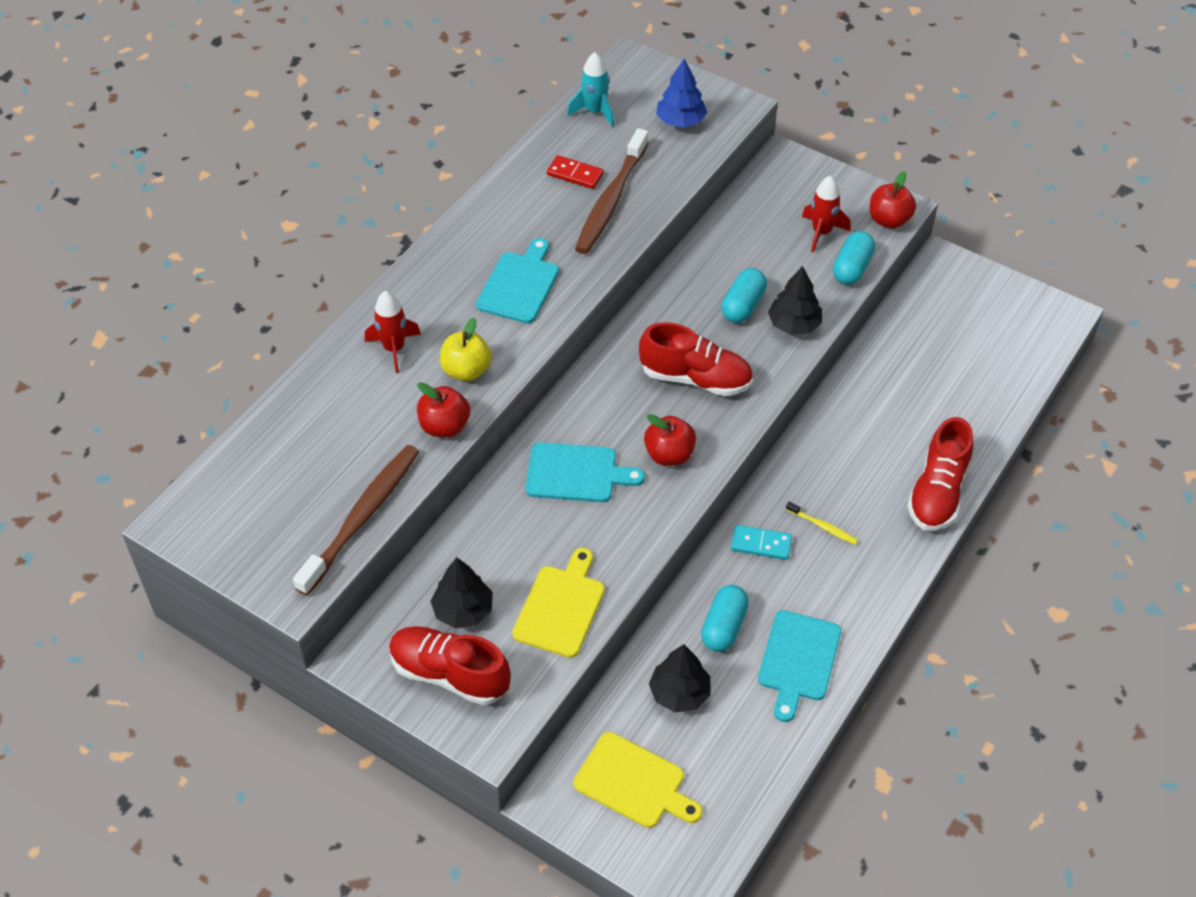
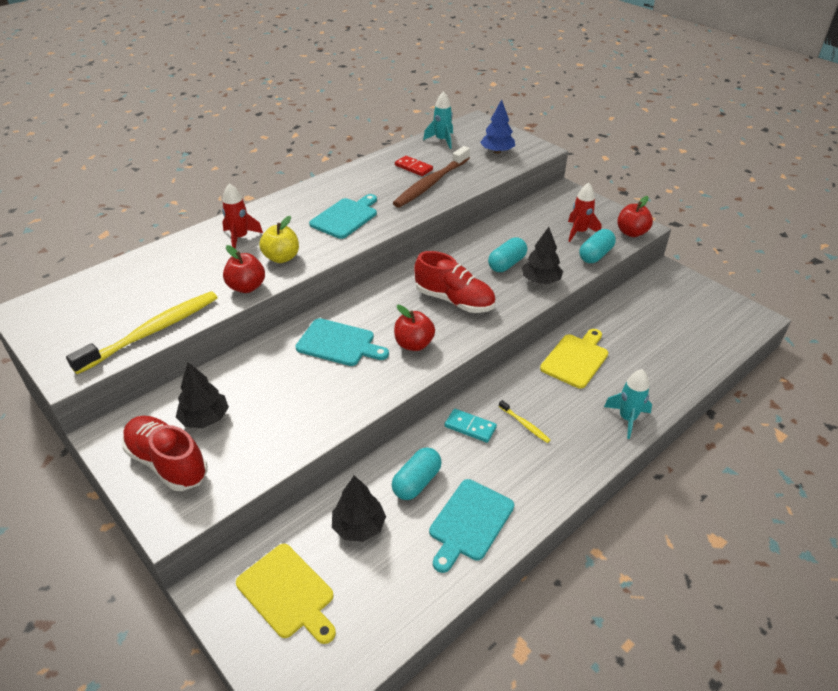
camera: 15 degrees right, 10 degrees down
brown toothbrush [293,445,419,596] -> yellow toothbrush [66,291,218,374]
yellow cutting board [512,548,605,658] -> yellow cutting board moved to [540,329,608,389]
red shoe [907,417,974,531] -> turquoise rocket [604,369,652,439]

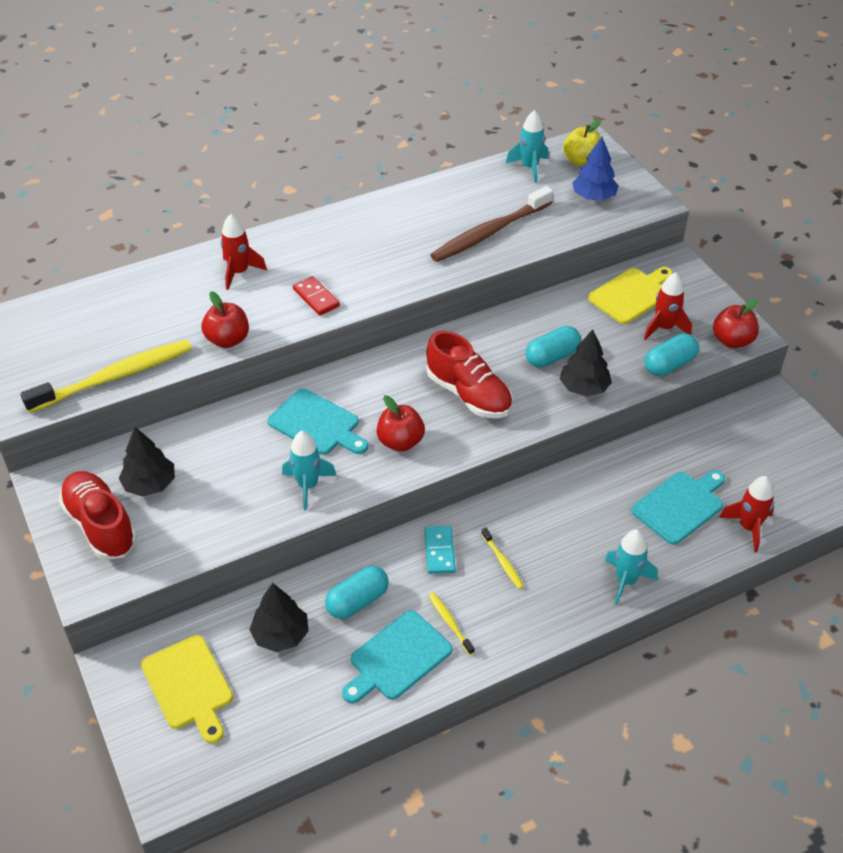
camera: 15 degrees right, 5 degrees up
yellow apple [259,216,299,263] -> yellow apple moved to [563,119,601,167]
turquoise cutting board [309,194,377,239] -> turquoise cutting board moved to [631,470,725,545]
red domino [395,156,433,176] -> red domino moved to [293,276,340,315]
turquoise domino [445,409,497,443] -> turquoise domino turned 45 degrees clockwise [425,526,456,574]
yellow cutting board [540,329,608,389] -> yellow cutting board moved to [588,267,673,324]
none -> turquoise rocket [282,431,336,510]
none -> yellow toothbrush [429,593,475,655]
none -> red rocket [719,476,774,552]

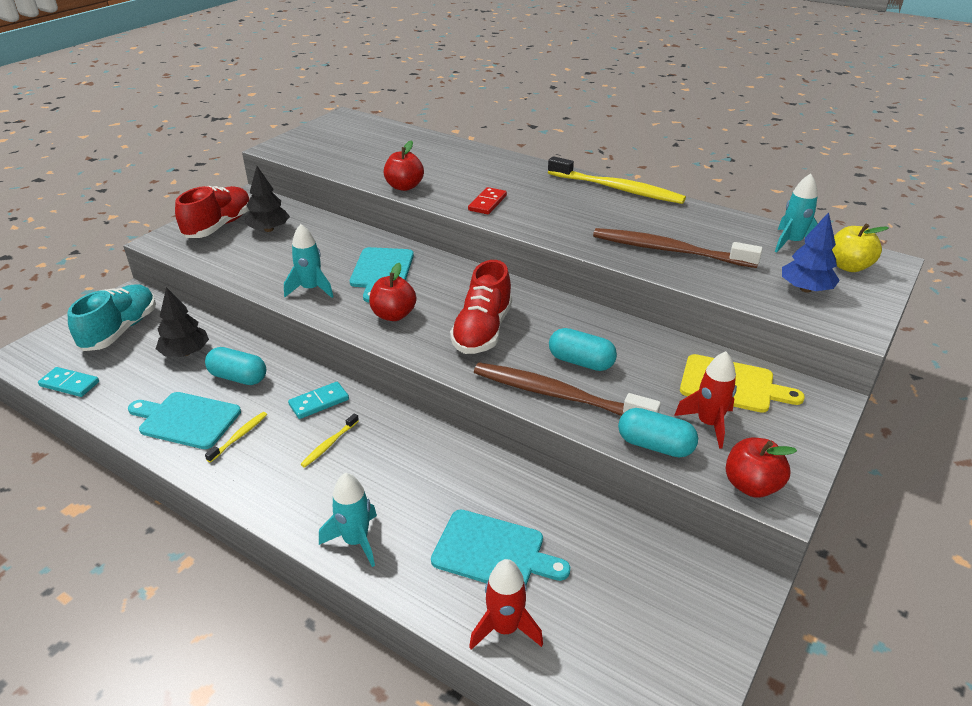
camera: 60 degrees right, 10 degrees down
yellow toothbrush [20,340,192,413] -> yellow toothbrush moved to [548,156,686,204]
yellow cutting board [141,635,233,744] -> turquoise shoe [68,285,156,351]
red rocket [220,214,267,290] -> none
black tree [560,329,612,396] -> brown toothbrush [474,363,661,416]
none -> turquoise domino [38,367,99,397]

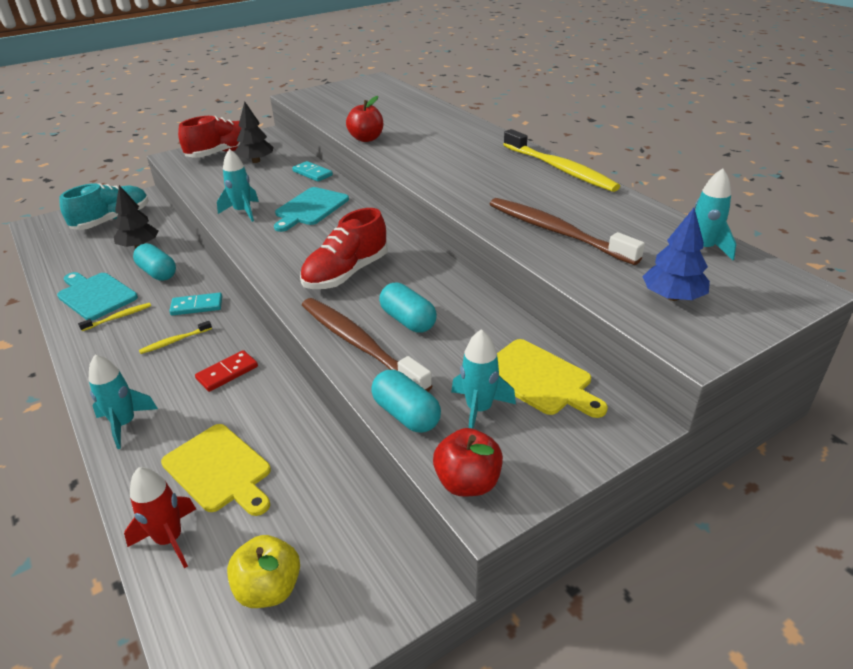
camera: 25 degrees right, 0 degrees up
turquoise domino [38,367,99,397] -> turquoise domino moved to [292,161,333,182]
red apple [369,263,416,321] -> none
turquoise cutting board [431,510,570,585] -> yellow cutting board [161,424,271,516]
red domino [468,187,507,214] -> red domino moved to [195,350,258,392]
red rocket [674,351,737,449] -> turquoise rocket [451,329,516,429]
yellow apple [832,224,889,272] -> yellow apple moved to [227,535,300,608]

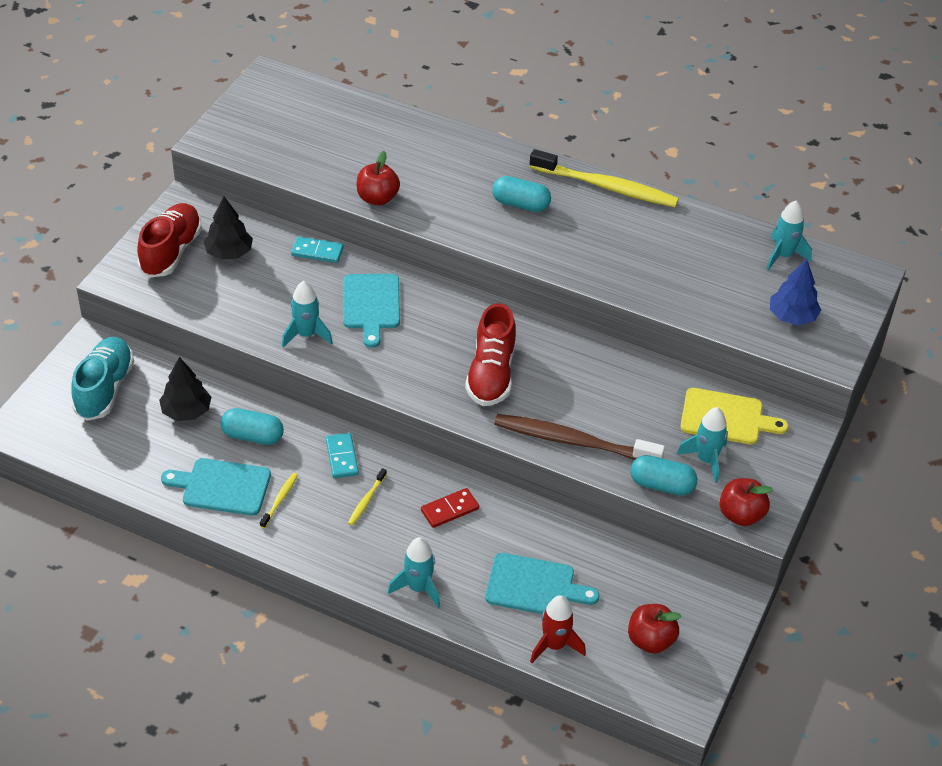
camera: 35 degrees left, 10 degrees up
yellow cutting board [161,424,271,516] -> turquoise cutting board [485,553,599,614]
turquoise domino [169,293,222,316] -> turquoise domino turned 60 degrees counterclockwise [326,433,359,478]
red domino [195,350,258,392] -> red domino turned 45 degrees clockwise [421,488,479,528]
yellow apple [227,535,300,608] -> red apple [628,604,682,654]
turquoise capsule [379,283,437,332] -> turquoise capsule moved to [492,176,551,212]
brown toothbrush [490,198,645,265] -> none

